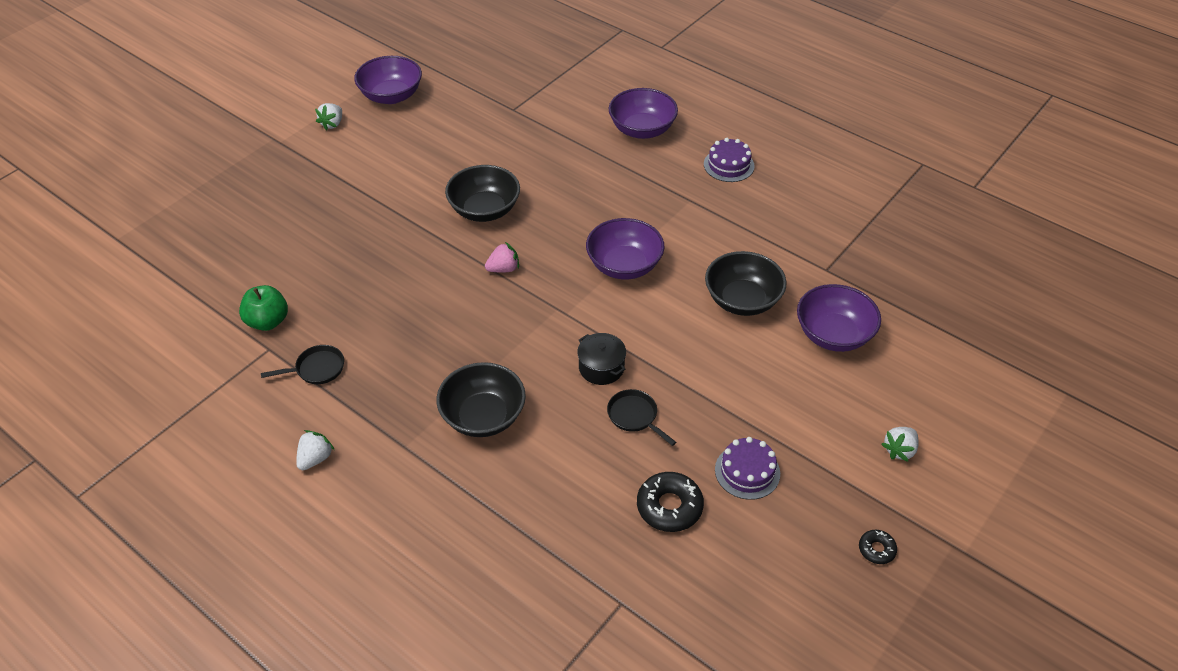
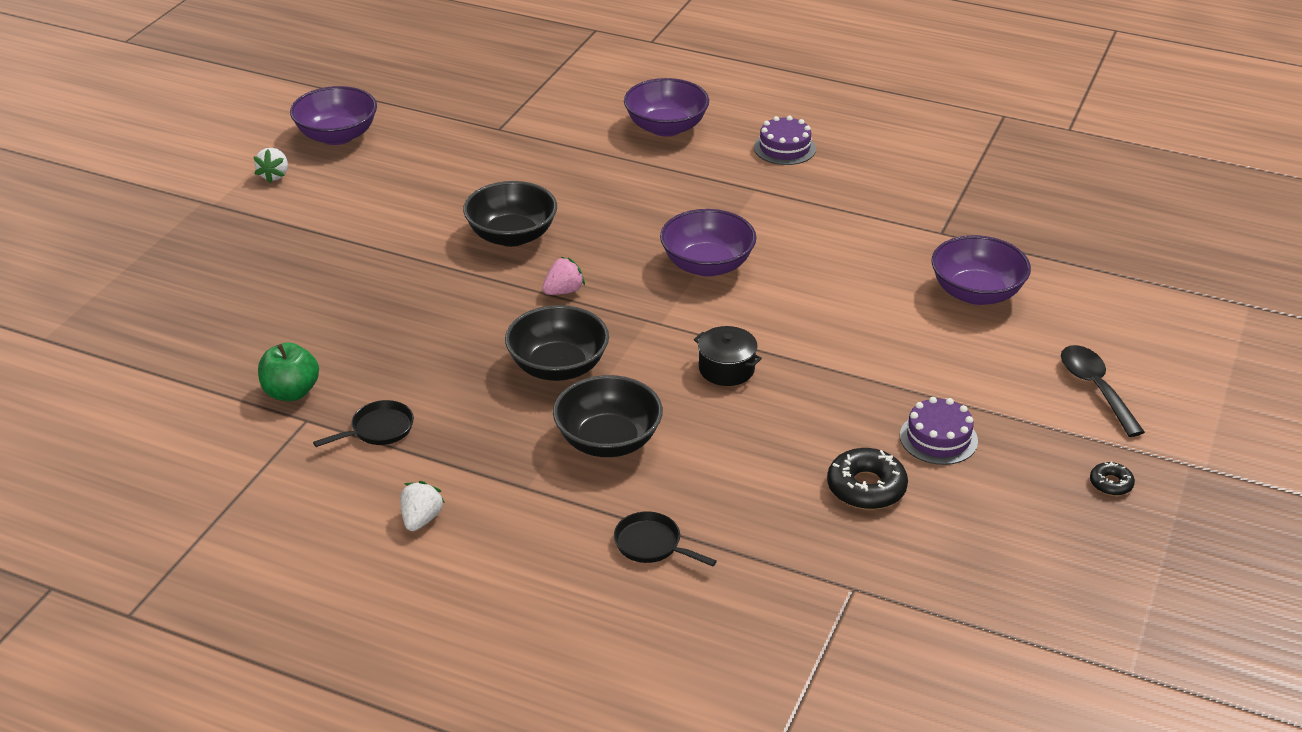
camera: 15 degrees left, 10 degrees down
black pan [607,389,676,446] -> black pan moved to [614,511,717,566]
black bowl [705,251,787,316] -> black bowl moved to [505,305,609,381]
white strawberry [881,427,919,462] -> black spoon [1061,345,1145,437]

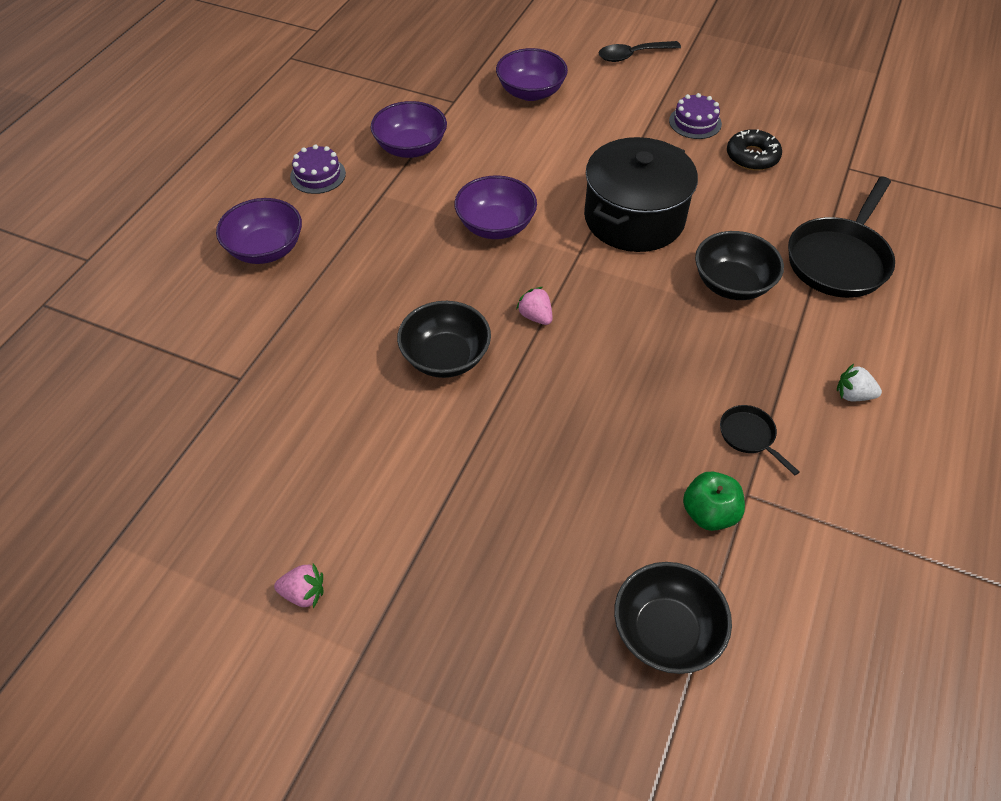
camera: 90 degrees left, 15 degrees up
white strawberry [254,148,288,183] -> pink strawberry [274,564,323,608]
purple bowl [290,86,377,145] -> purple bowl moved to [371,101,447,158]
black bowl [505,305,609,381] -> black bowl moved to [614,562,732,674]
black pan [614,511,717,566] -> black pan [788,177,895,298], size x2.14
black pot [694,326,762,386] -> black pot [584,137,698,252], size x2.31
black donut [1090,462,1135,496] -> none

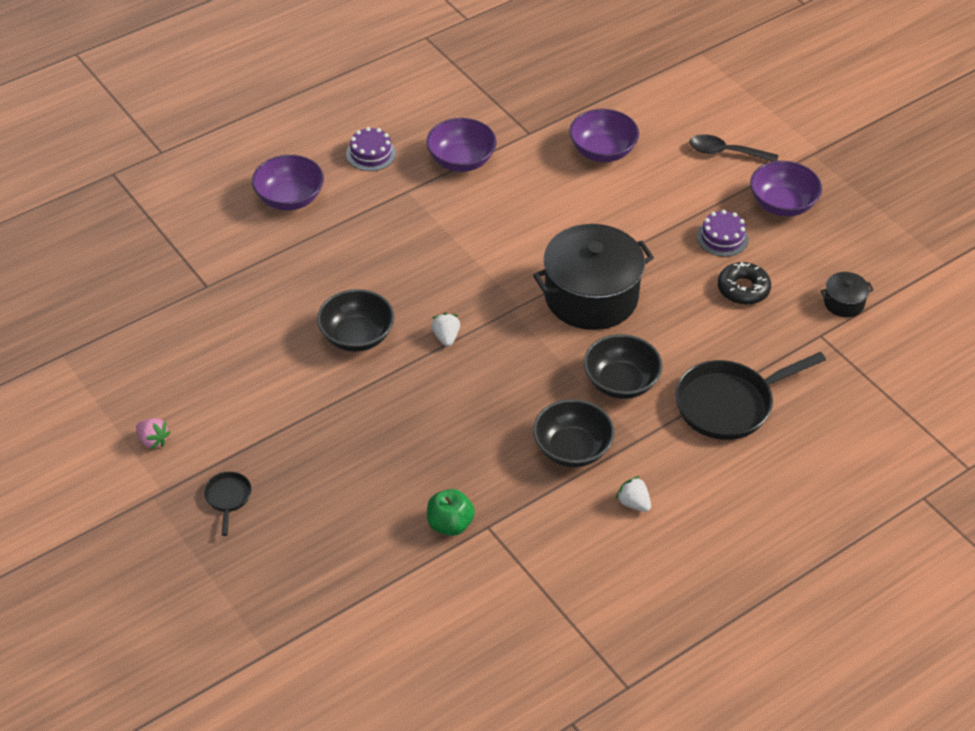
camera: 30 degrees right, 5 degrees down
purple bowl [454,175,537,239] -> purple bowl moved to [750,161,822,217]
pink strawberry [516,287,553,325] -> white strawberry [431,313,460,347]
black bowl [614,562,732,674] -> black bowl moved to [533,399,615,467]
black pan [720,405,800,475] -> black pan moved to [204,472,252,536]
none -> black pot [821,272,874,318]

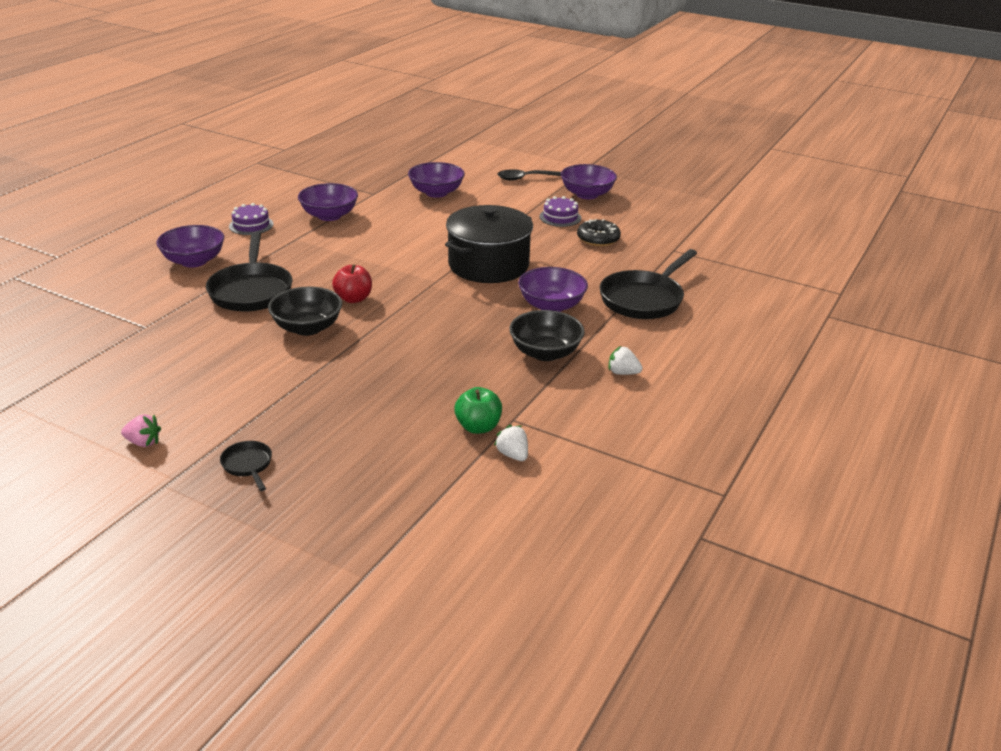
camera: 25 degrees left, 15 degrees down
white strawberry [431,313,460,347] -> white strawberry moved to [494,425,528,461]
black bowl [584,334,663,399] -> purple bowl [518,267,588,312]
black pot [821,272,874,318] -> none
none -> black pan [206,231,293,311]
none -> red apple [332,264,372,303]

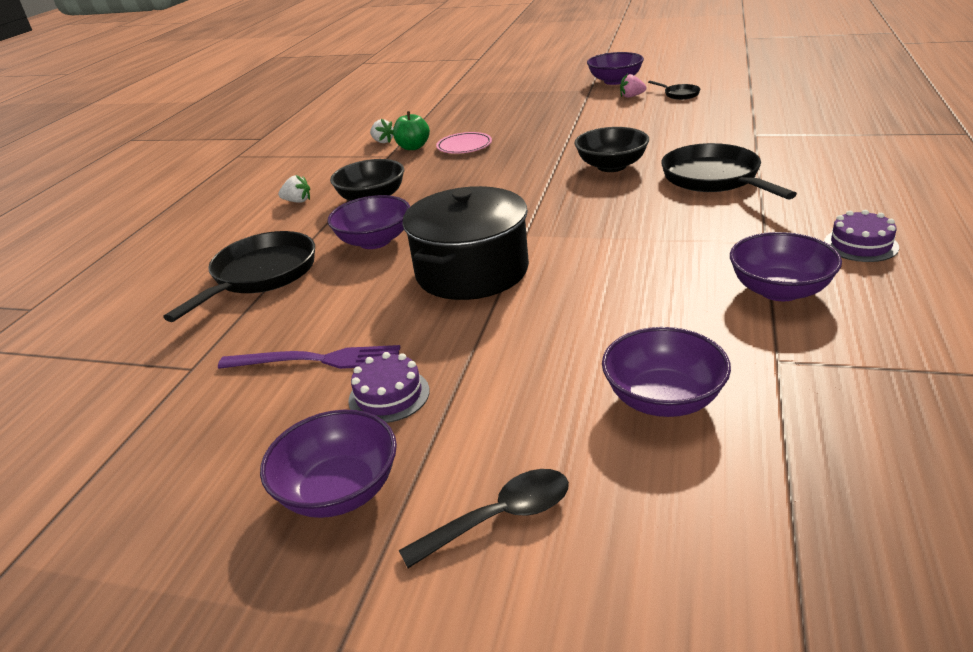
camera: 170 degrees right, 0 degrees up
purple bowl [156,225,224,267] -> purple bowl moved to [587,52,644,85]
black pan [220,441,272,491] -> black pan moved to [648,81,700,100]
red apple [332,264,372,303] -> none
black donut [577,219,621,246] -> purple fork [218,345,400,369]
none -> pink plate [436,132,492,154]

